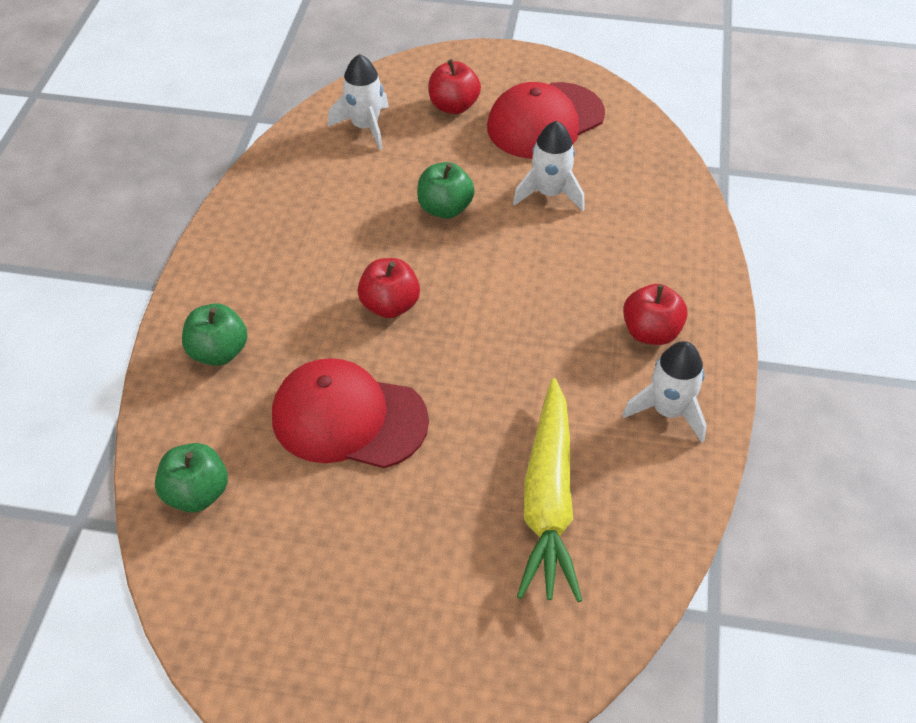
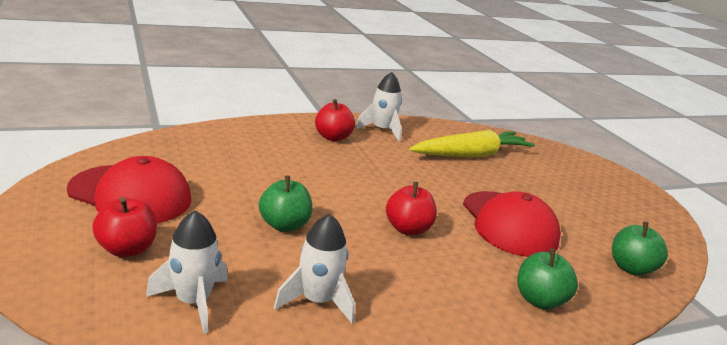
camera: 125 degrees left, 25 degrees down
white rocket [513,121,585,211] -> white rocket moved to [274,214,355,324]

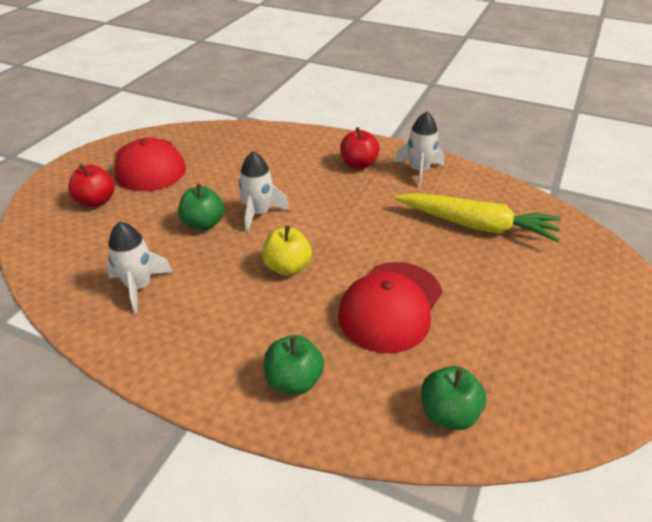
camera: 50 degrees right, 15 degrees up
white rocket [146,210,228,333] -> white rocket moved to [239,151,290,232]
red apple [386,182,437,235] -> yellow apple [262,225,312,276]

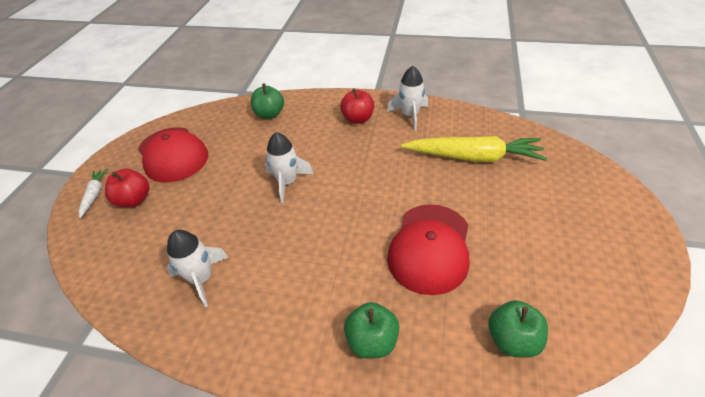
camera: 10 degrees left, 5 degrees up
green apple [178,184,224,231] -> green apple moved to [251,84,284,119]
yellow apple [262,225,312,276] -> none
none -> white carrot [78,169,108,218]

